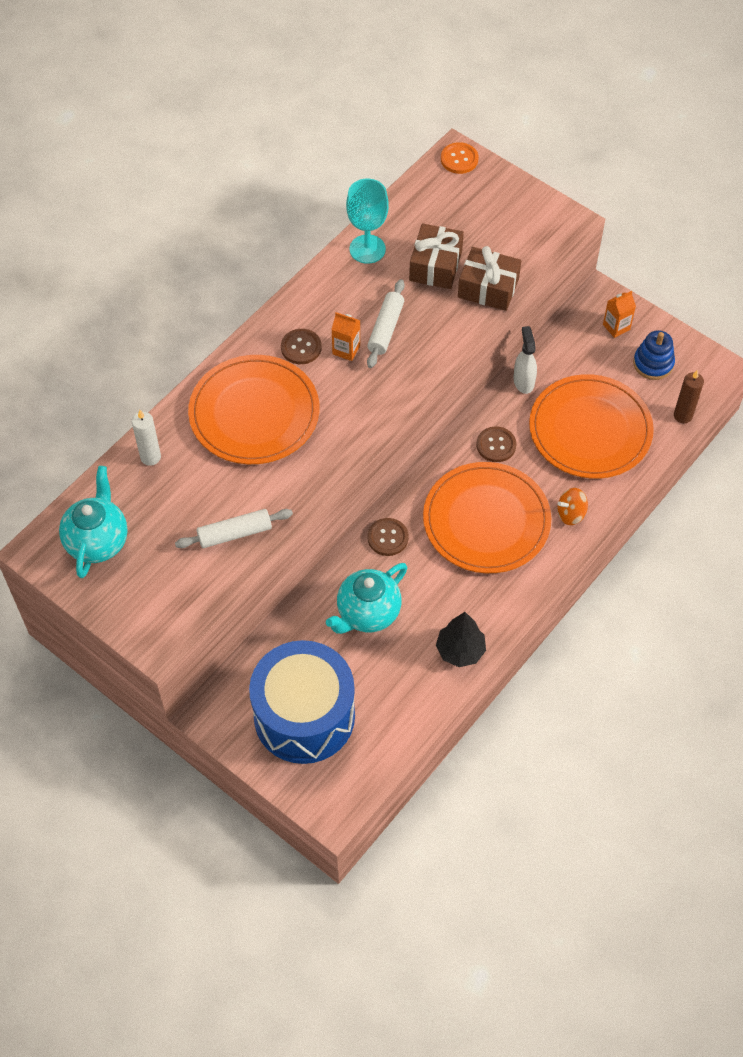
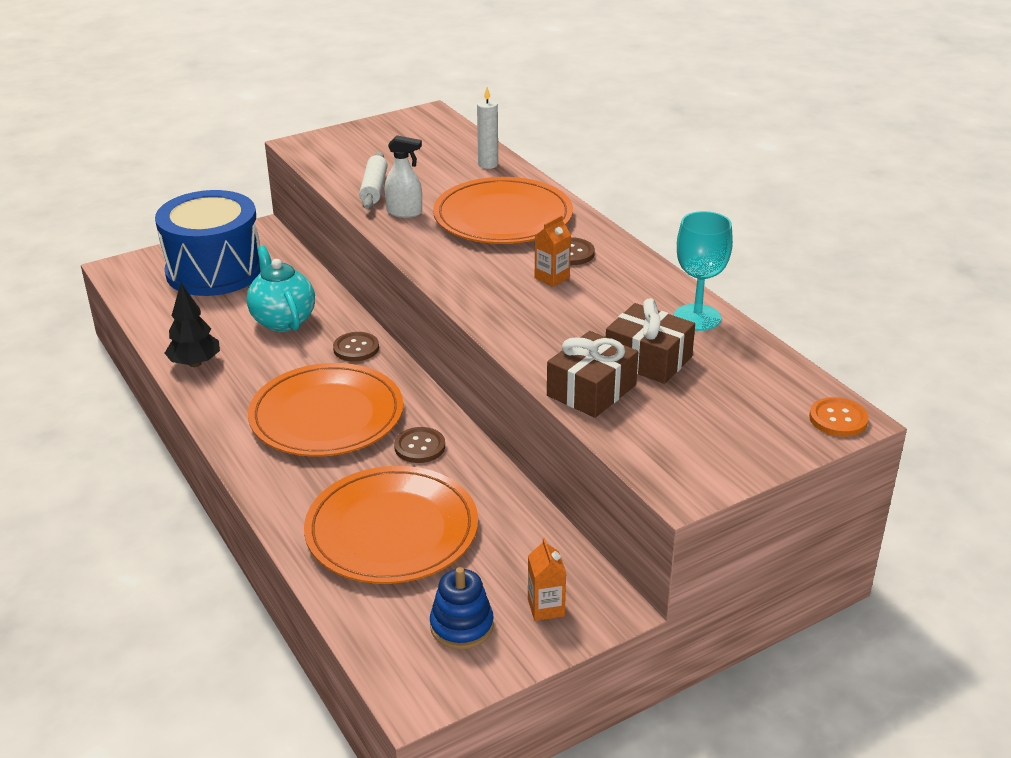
camera: 110 degrees right, 25 degrees down
turquoise teapot [59,466,128,578] -> none
white rolling pin [367,279,405,368] -> none
white spray bottle [513,326,537,394] -> white spray bottle moved to [385,135,422,218]
orange spinning top [557,488,588,525] -> none
brown candle [674,370,704,423] -> none

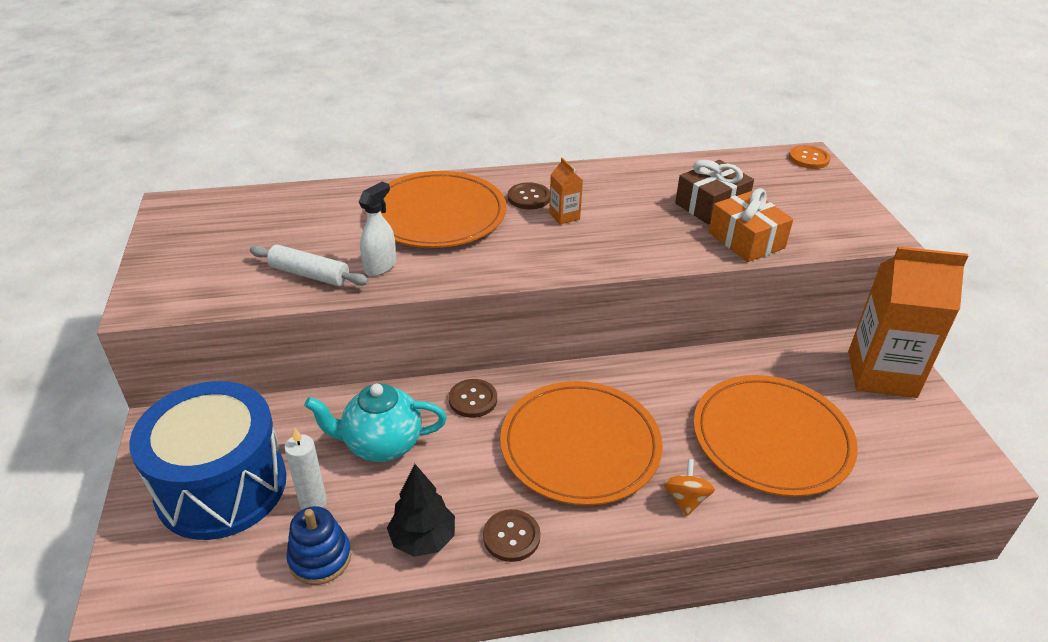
camera: 70 degrees left, 5 degrees up
brown button [394,427,445,463] -> brown button moved to [483,509,540,562]
blue stacking toy [430,567,494,649] -> blue stacking toy moved to [286,506,352,585]
white candle [477,87,498,169] -> white candle moved to [284,428,327,510]
orange carton [528,538,566,621] -> orange carton [848,247,968,398], size x2.40
brown gift [547,331,638,418] -> orange gift [709,188,793,262]
turquoise goblet [674,211,733,331] -> none
none -> orange spinning top [663,459,715,516]

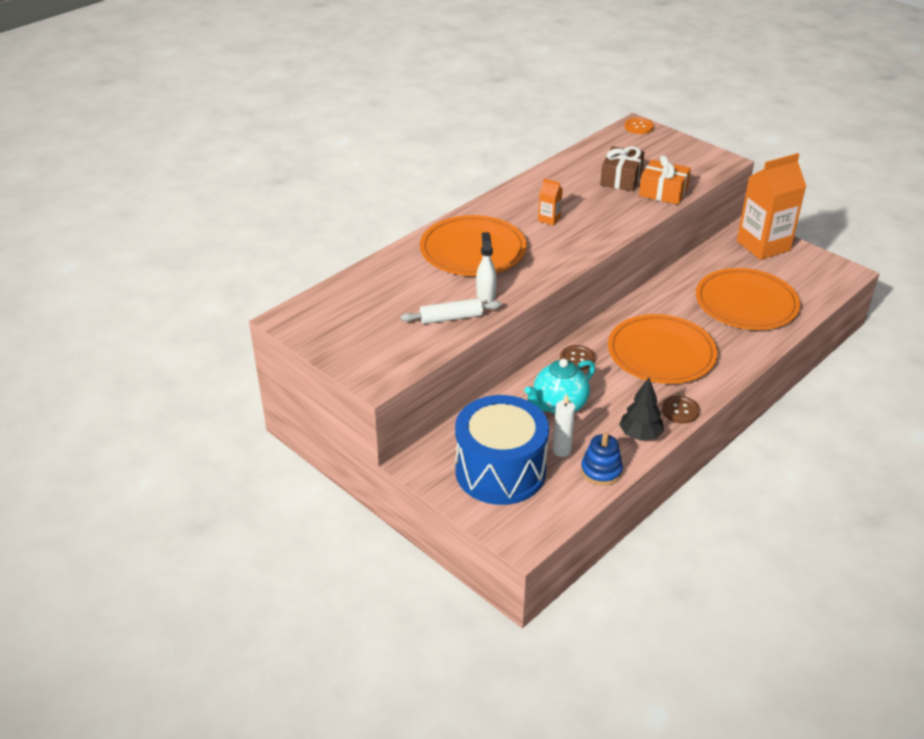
camera: 35 degrees left, 0 degrees up
brown button [508,182,550,209] -> none
orange spinning top [663,459,715,516] -> none

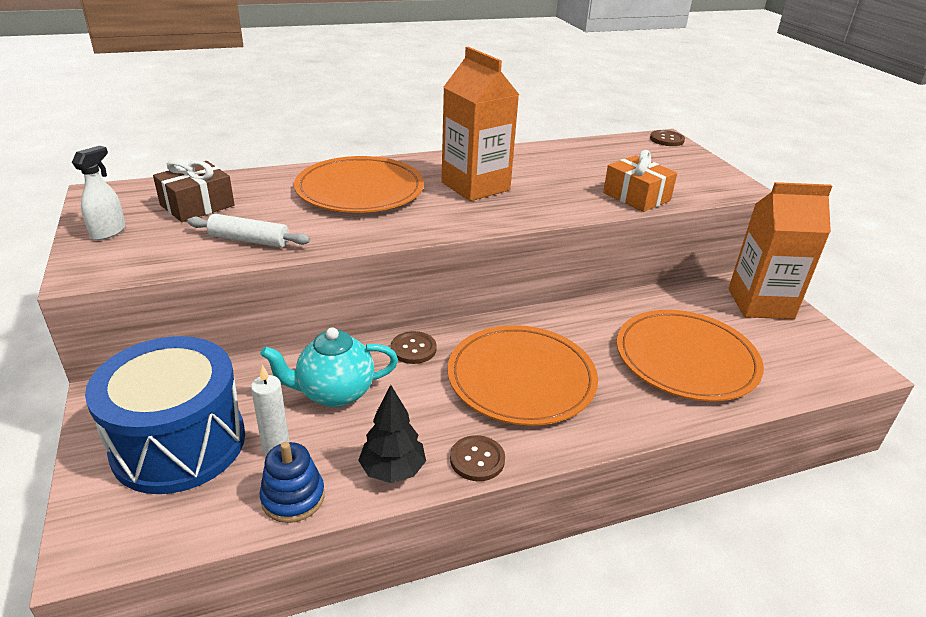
camera: 25 degrees right, 5 degrees down
white spray bottle [476,232,497,303] -> white spray bottle moved to [72,146,126,240]
orange carton [538,178,563,226] -> orange carton [441,47,519,201], size x2.40
brown gift [600,146,644,191] -> brown gift moved to [153,158,234,222]
orange button [624,117,654,134] -> brown button [650,130,685,146]

